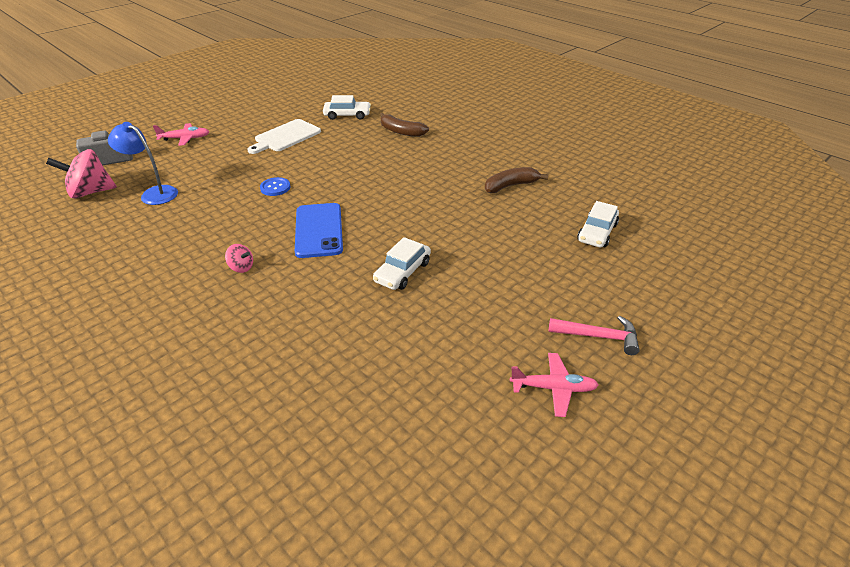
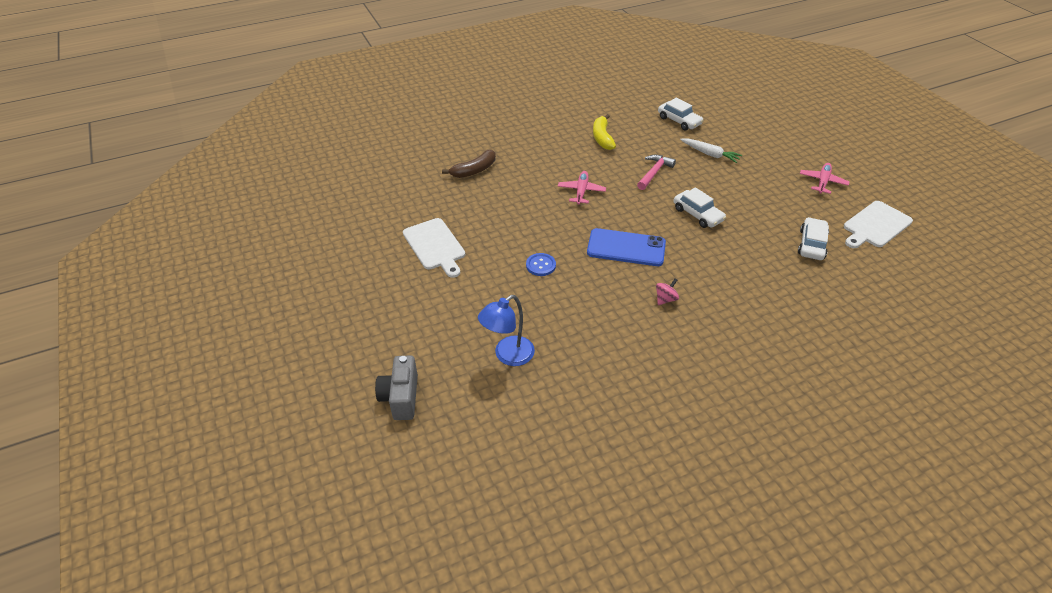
camera: 70 degrees left, 5 degrees up
pink spinning top [46,149,117,198] -> none
pink plane [153,123,209,146] -> pink plane moved to [558,171,606,205]
white car [323,95,371,120] -> white car moved to [798,217,829,260]
brown banana [485,167,548,193] -> yellow banana [593,114,616,150]
pink hammer [549,316,640,355] -> pink hammer moved to [637,155,676,190]
none -> white carrot [680,138,742,163]
none -> white cutting board [844,201,913,248]

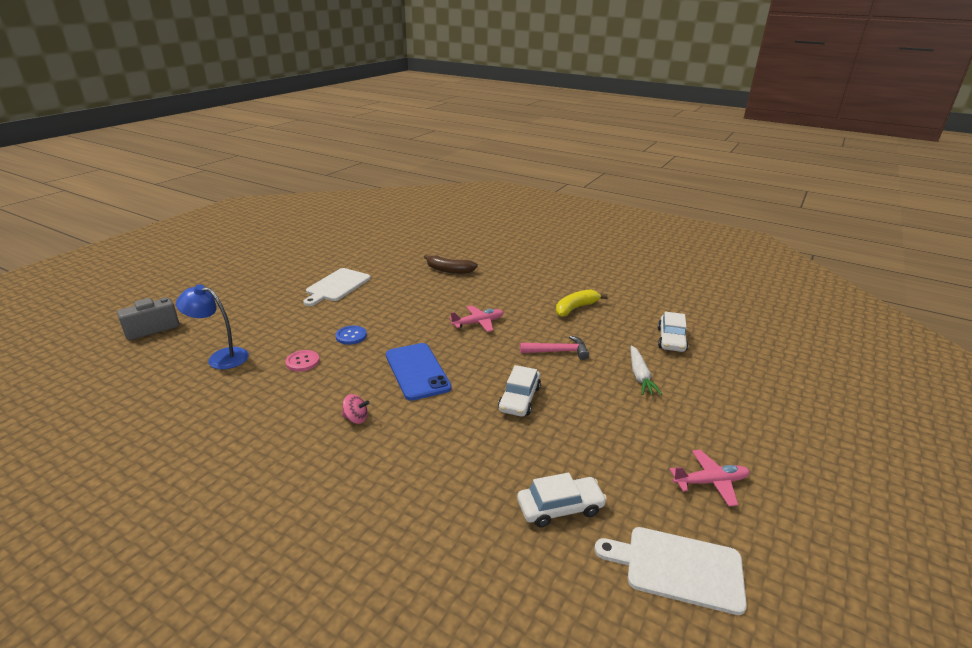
camera: 55 degrees right, 15 degrees down
none -> pink button [285,350,320,372]

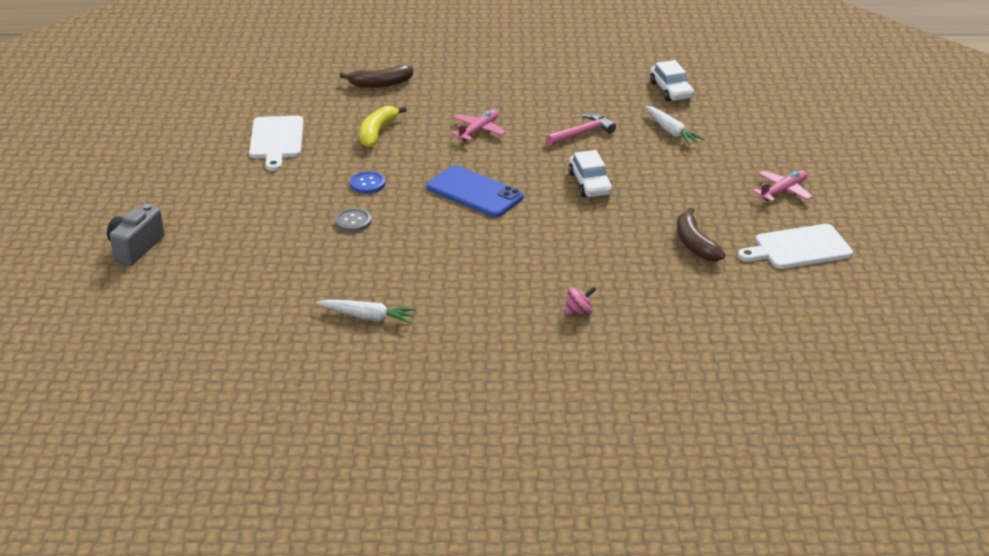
camera: 30 degrees left, 5 degrees up
blue lamp [176,284,249,369] -> none
pink button [285,350,320,372] -> grey button [335,208,372,232]
pink spinning top [342,394,369,424] -> pink spinning top moved to [564,287,596,315]
white car [517,473,607,528] -> brown banana [677,207,725,262]
yellow banana [556,289,608,317] -> yellow banana moved to [359,106,406,148]
none -> white carrot [316,300,417,324]

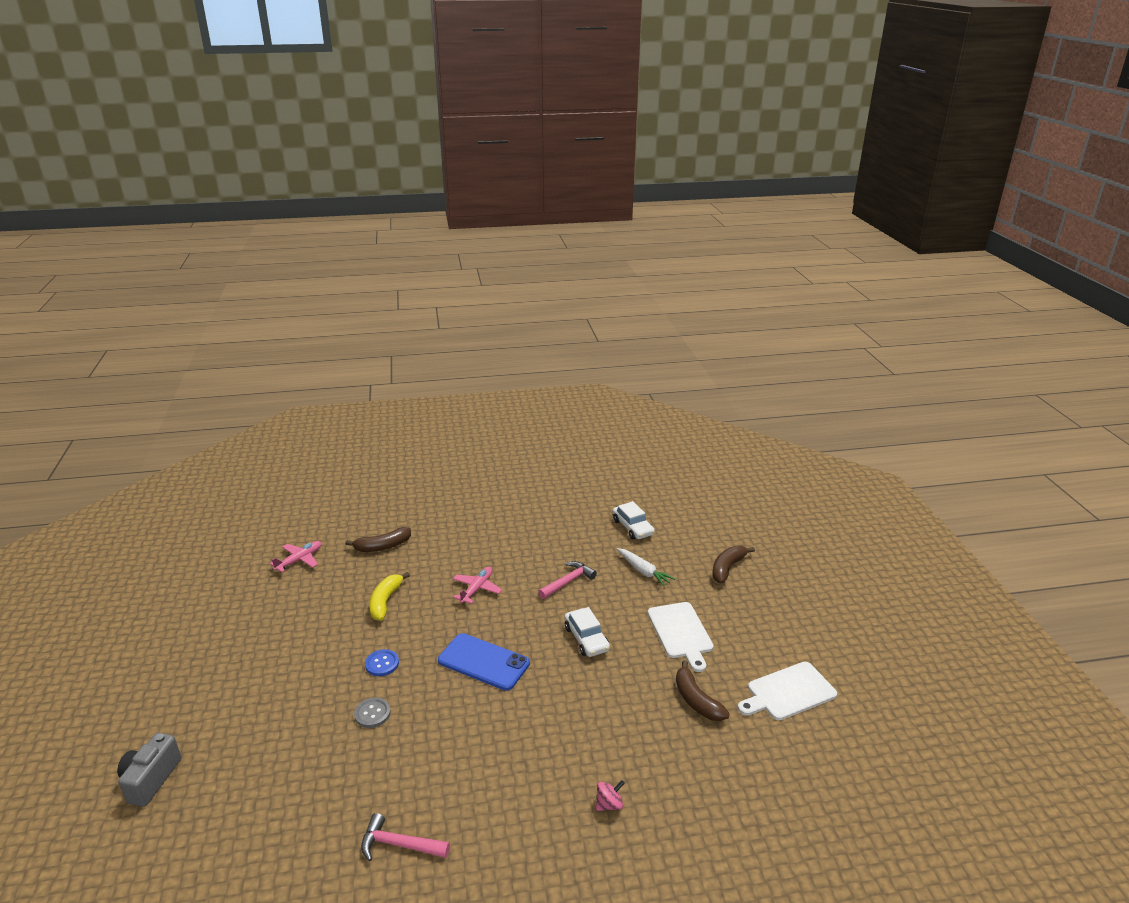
camera: 10 degrees left, 5 degrees down
white cutting board [249,116,304,171] -> white cutting board moved to [648,602,714,672]
white carrot [316,300,417,324] -> pink hammer [361,813,450,861]
pink plane [752,170,813,202] -> pink plane moved to [270,541,322,572]
none -> brown banana [712,546,755,584]

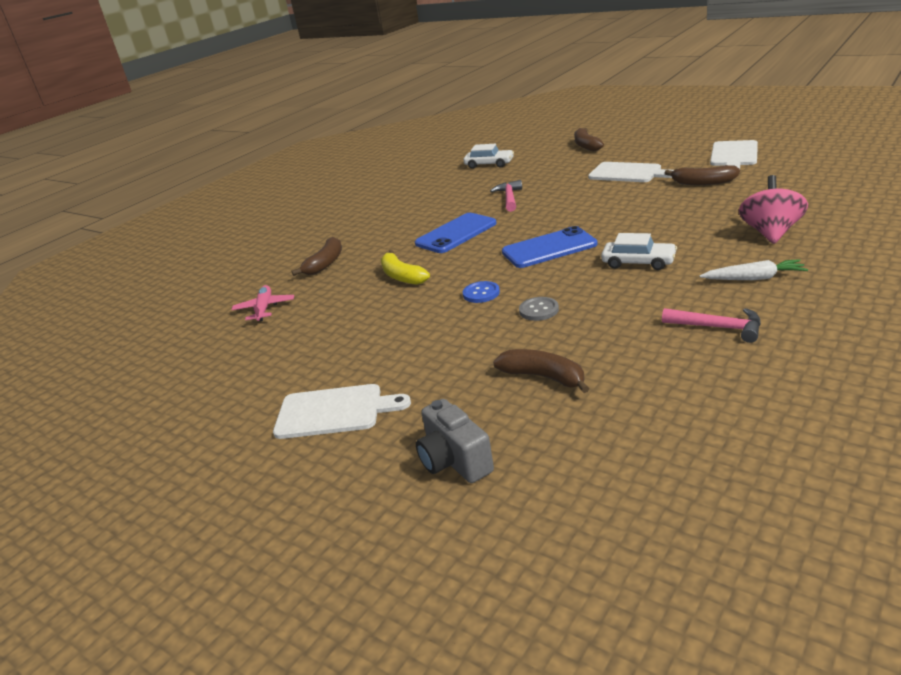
camera: 40 degrees left, 0 degrees up
pink hammer [361,813,450,861] -> pink hammer turned 120 degrees counterclockwise [662,308,761,343]
pink plane [453,567,502,604] -> blue phone [415,213,497,253]
white car [564,607,610,657] -> white car moved to [601,233,677,270]
pink spinning top [596,780,625,811] -> pink spinning top [739,175,808,244], size x2.06
white carrot [617,548,675,587] -> white carrot moved to [699,259,808,280]
none -> white cutting board [273,384,411,439]
none -> brown banana [493,349,590,393]

